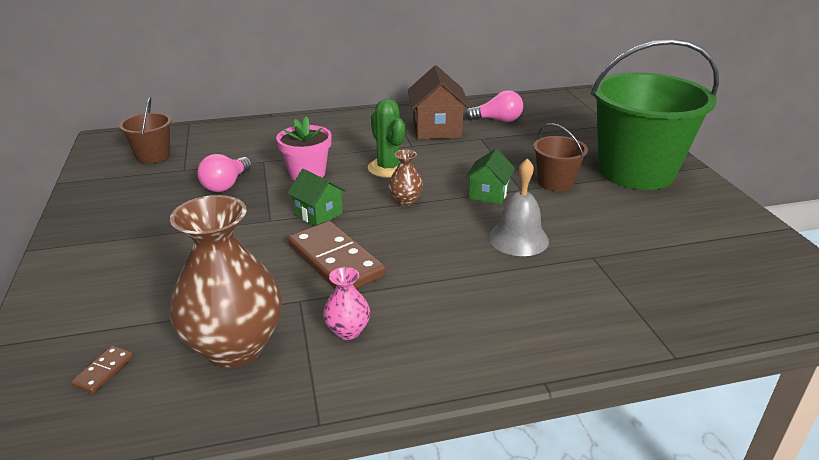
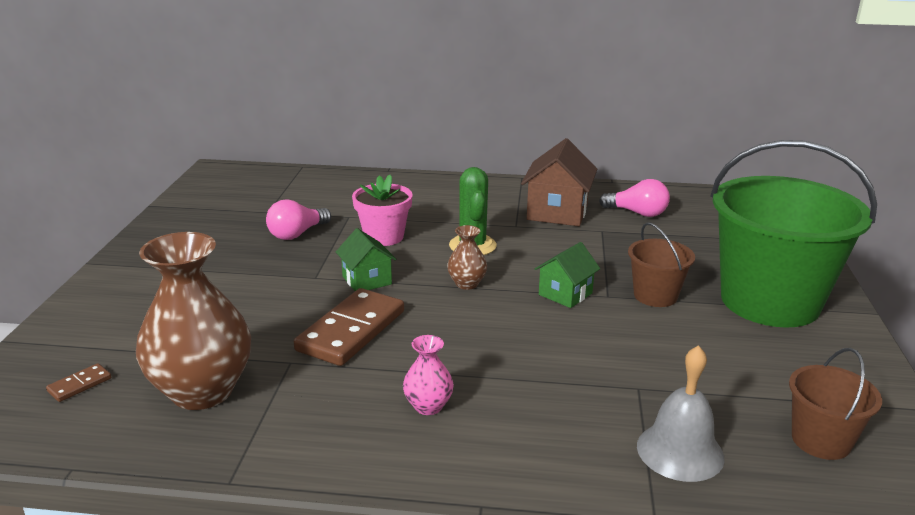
camera: 20 degrees right, 5 degrees down
brown bucket [119,97,172,163] -> brown bucket moved to [789,348,882,460]
brown domino [288,221,386,289] -> brown domino turned 45 degrees clockwise [294,288,404,366]
pink vase [323,267,370,340] -> pink vase moved to [403,335,454,415]
grey bell [488,158,549,256] -> grey bell moved to [637,345,725,482]

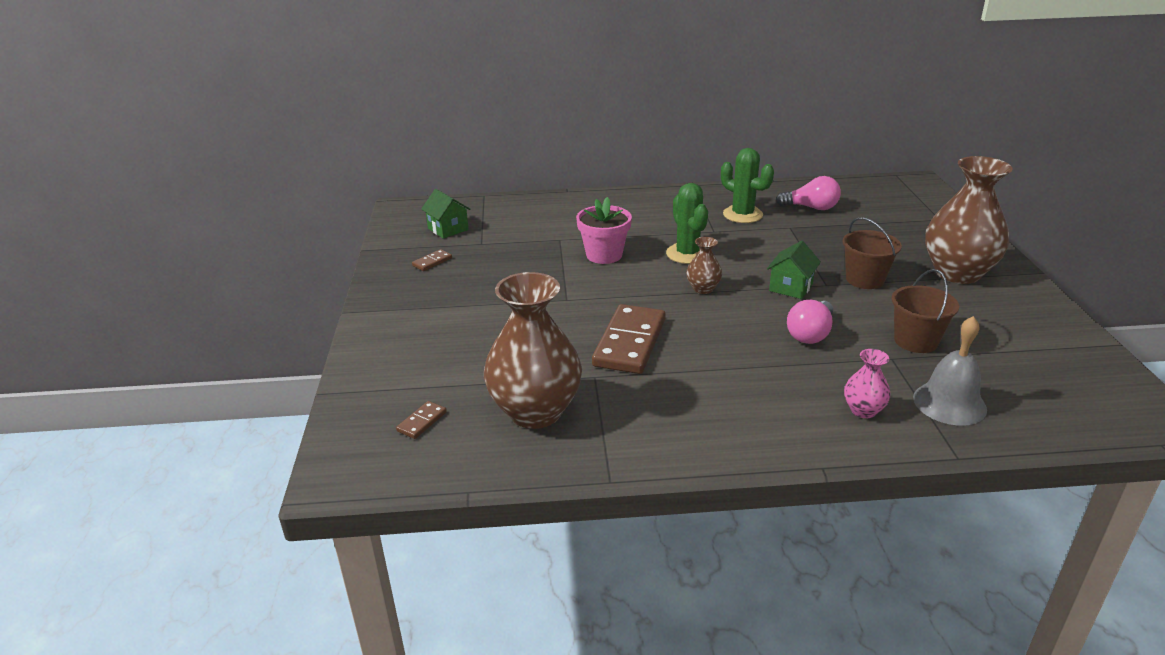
camera: 10 degrees left, 5 degrees up
pink light bulb [266,199,331,240] -> pink light bulb moved to [787,300,833,344]
green house [336,228,396,291] -> green house moved to [421,189,471,239]
pink vase [403,335,454,415] -> pink vase moved to [844,349,891,418]
brown house [521,138,597,226] -> green cactus [721,148,774,223]
green bucket [711,140,877,327] -> brown vase [925,156,1013,284]
brown bucket [789,348,882,460] -> brown bucket moved to [892,269,959,353]
none -> brown domino [412,249,452,271]

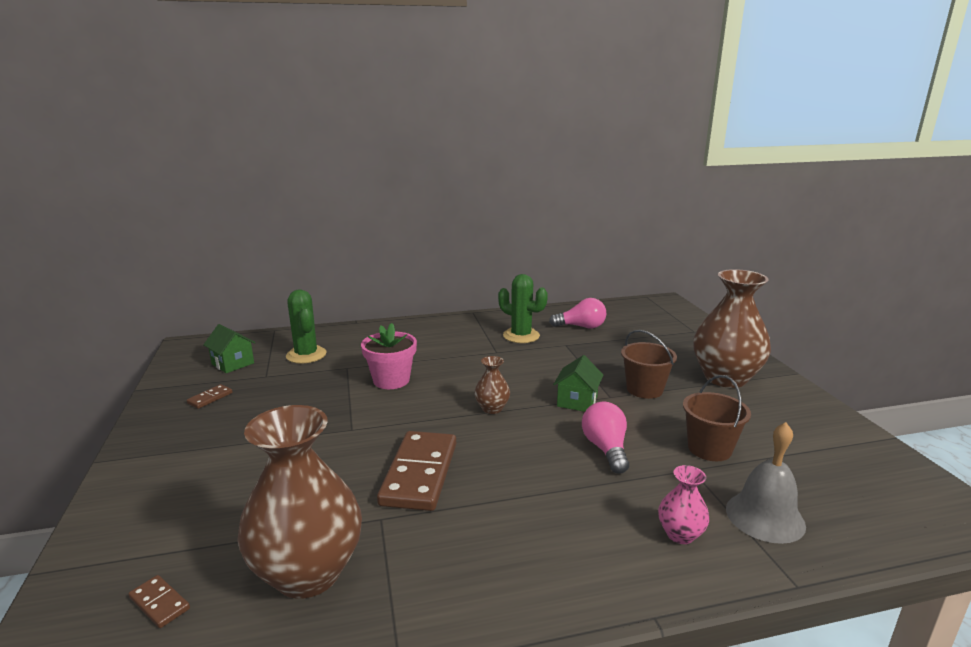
camera: 10 degrees left, 10 degrees down
brown domino [396,401,447,439] -> brown domino turned 75 degrees counterclockwise [129,575,190,628]
green cactus [666,183,708,264] -> green cactus moved to [286,289,326,364]
pink light bulb [787,300,833,344] -> pink light bulb turned 150 degrees clockwise [582,402,629,474]

